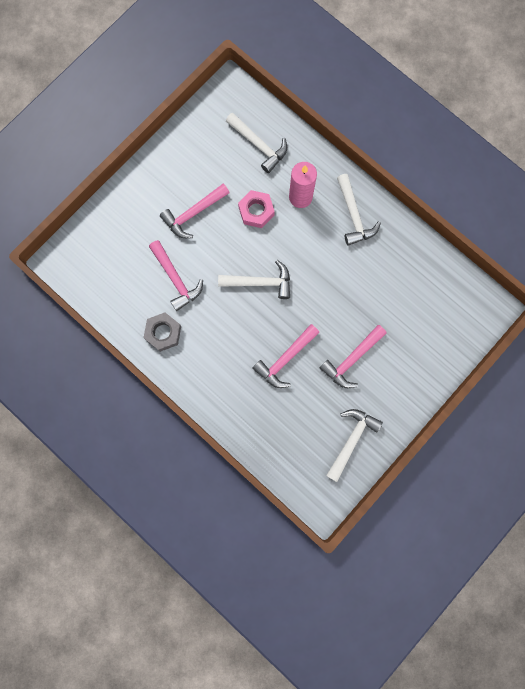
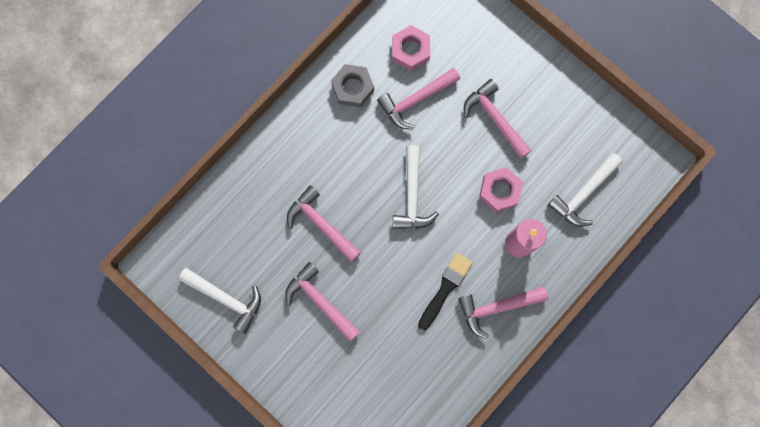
camera: 90 degrees right, 0 degrees up
white hammer [337,174,381,246] -> pink hammer [458,286,548,339]
none -> pink nut [392,25,430,71]
none -> black brush [418,253,473,331]

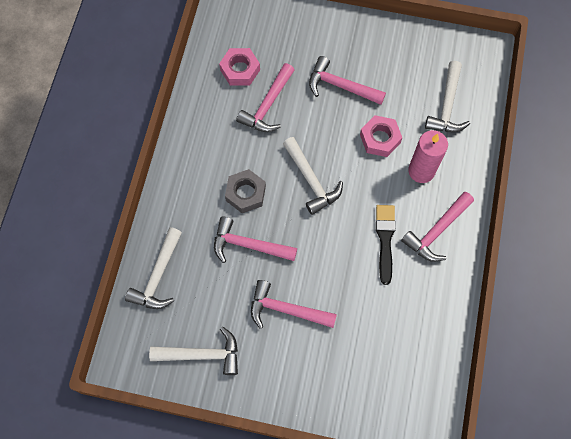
camera: 30 degrees left, 10 degrees down
grey nut [331,64,374,107] -> grey nut moved to [225,169,266,213]
none -> white hammer [125,227,182,309]

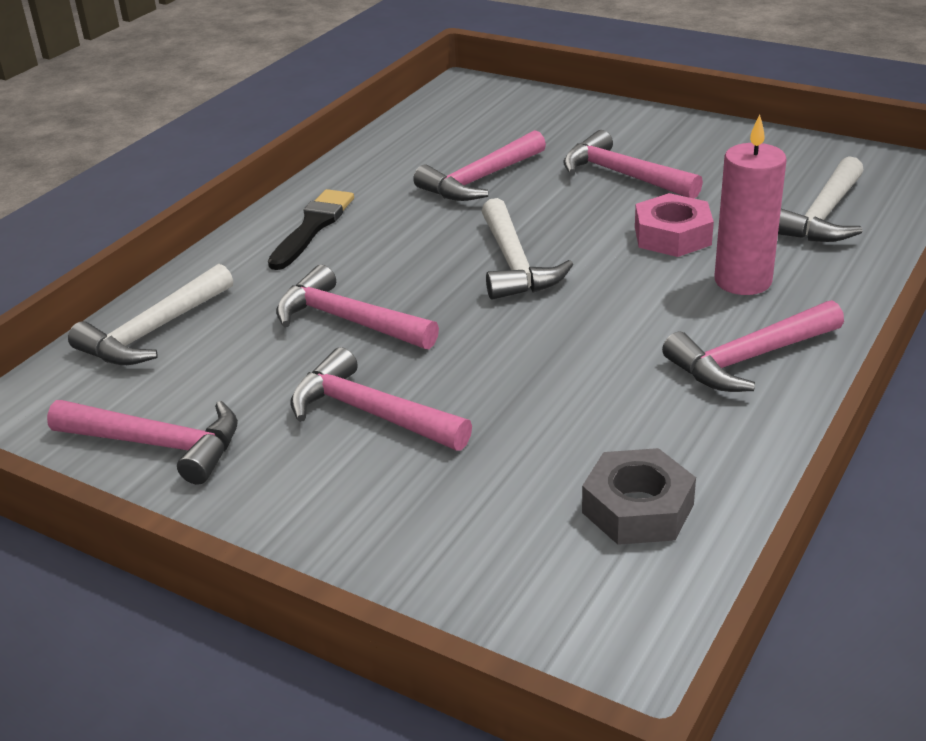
camera: 20 degrees right, 35 degrees down
white hammer [149,327,238,375] -> pink hammer [47,400,238,485]
pink nut [219,48,260,86] -> none
grey nut [225,169,266,213] -> grey nut moved to [582,448,696,545]
black brush [376,205,396,285] -> black brush moved to [268,189,354,270]

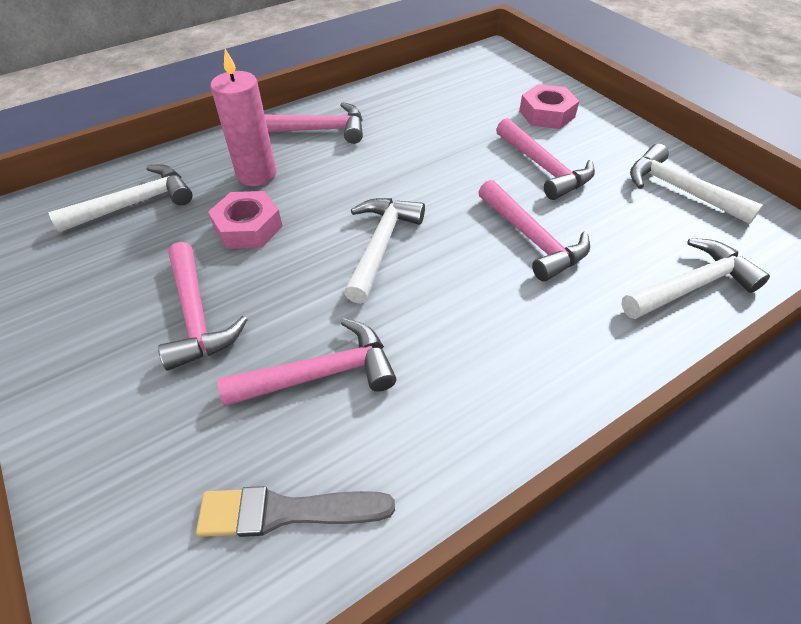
camera: 155 degrees left, 15 degrees up
pink hammer [47,400,238,485] -> white hammer [630,144,763,224]
black brush [268,189,354,270] -> none
grey nut [582,448,696,545] -> none
none -> grey brush [196,486,395,537]
none -> pink nut [519,84,579,129]

